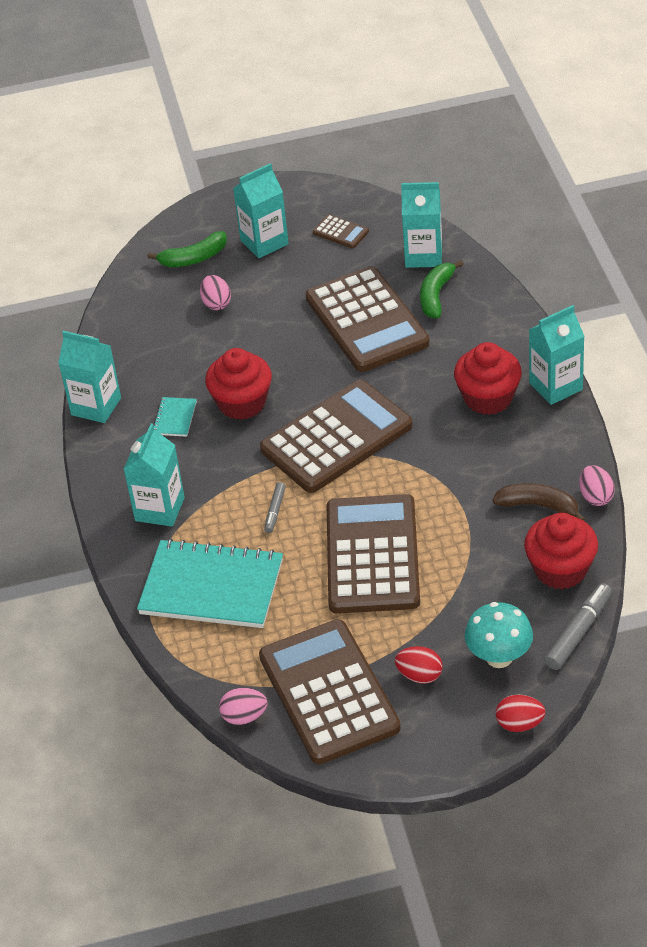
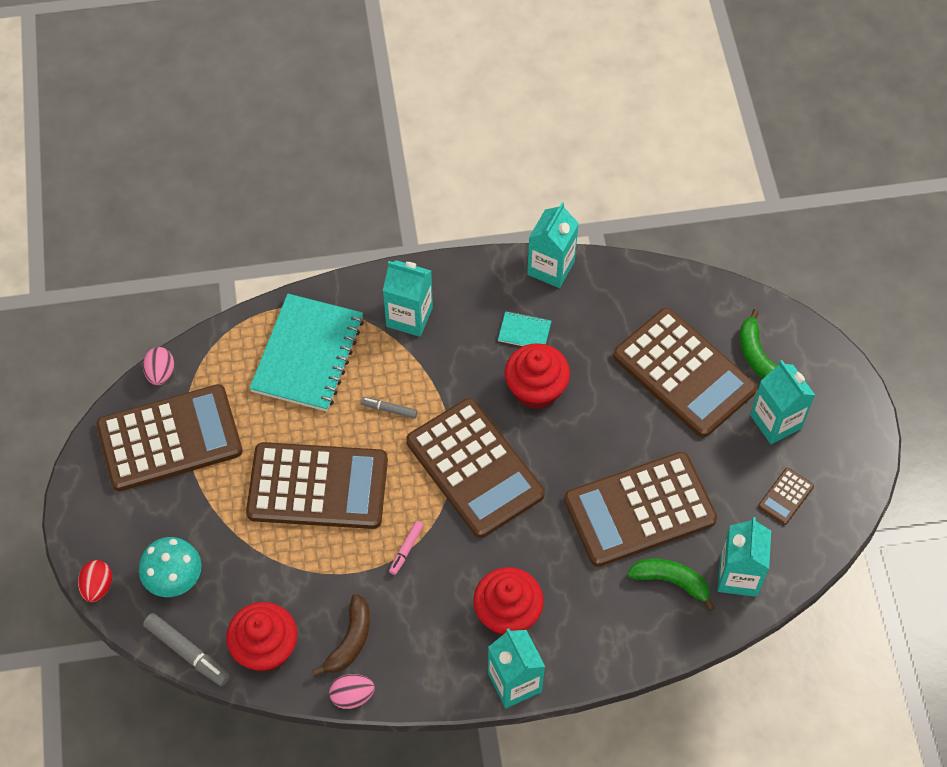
camera: 90 degrees right, 15 degrees up
pink egg [200,275,231,310] -> brown calculator [613,308,757,438]
red egg [395,646,443,684] -> none
none -> pink marker [389,521,424,575]

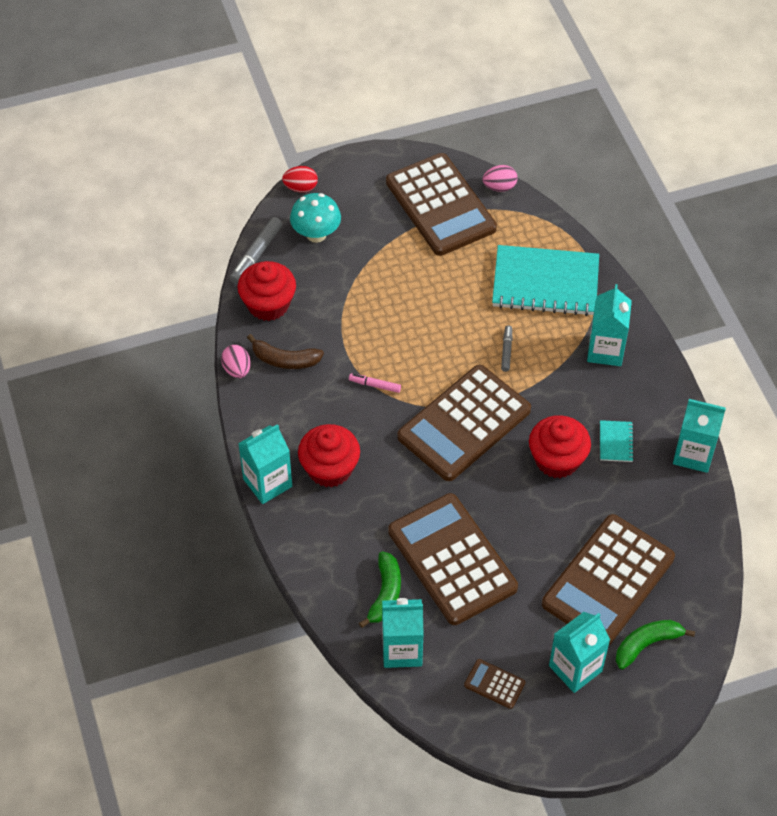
camera: 80 degrees right, 5 degrees down
brown calculator [246,442,388,529] -> none

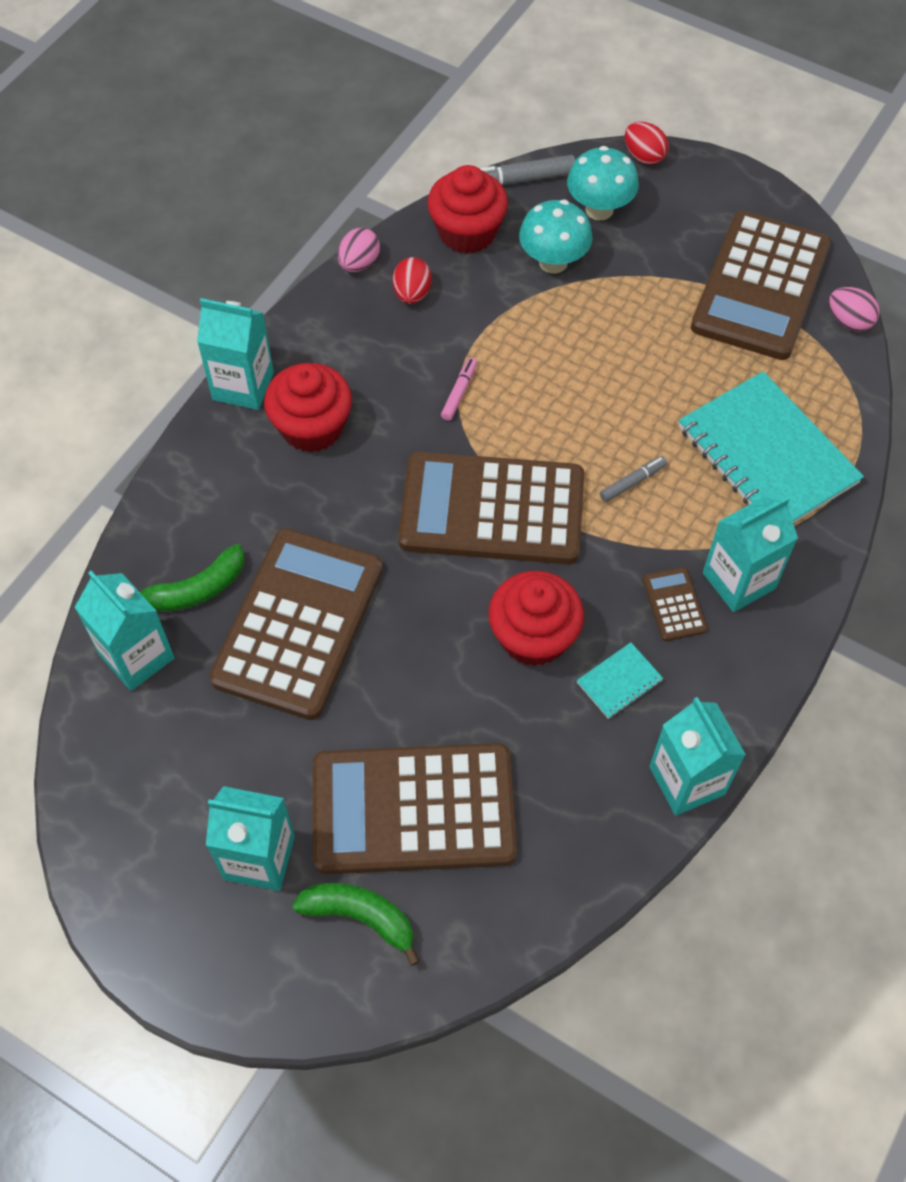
camera: 50 degrees right, 5 degrees up
brown banana [247,334,324,369] -> red egg [393,257,432,304]
pink marker [349,374,401,393] -> pink marker turned 45 degrees clockwise [441,358,477,421]
brown calculator [464,659,525,709] -> brown calculator moved to [643,567,708,641]
none -> turquoise mushroom [519,200,593,273]

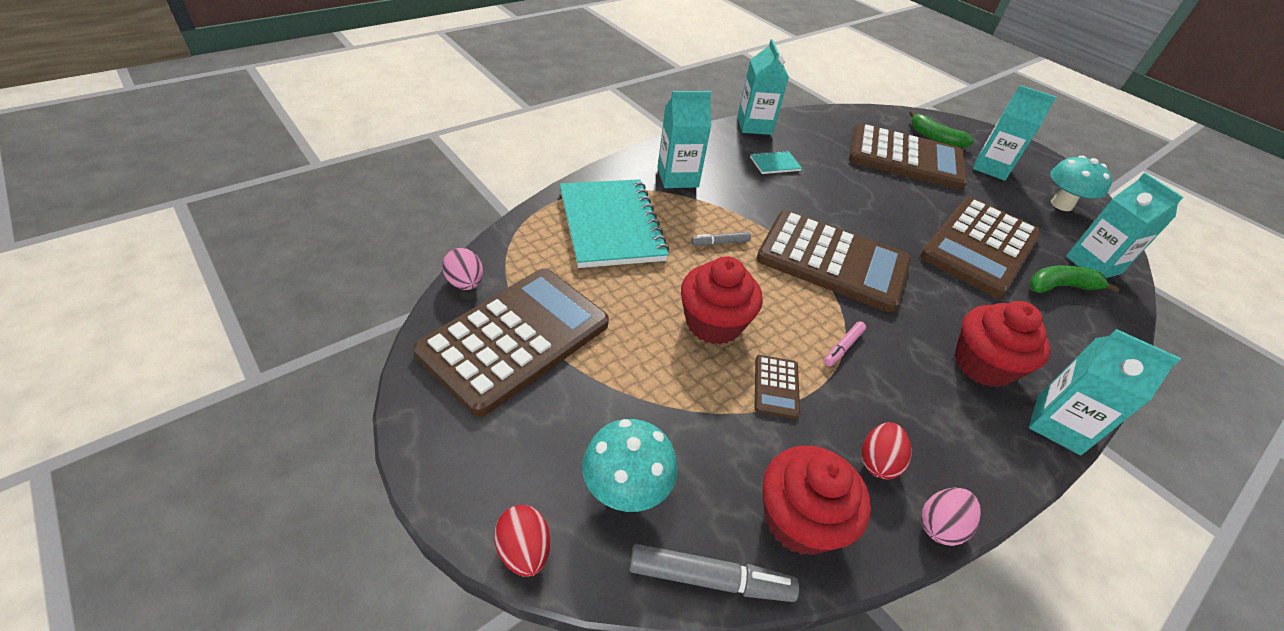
camera: 165 degrees left, 15 degrees down
red cupcake [488,571,584,666] -> red cupcake moved to [681,256,763,345]
turquoise mushroom [519,200,593,273] -> turquoise mushroom moved to [1050,156,1112,211]
brown calculator [643,567,708,641] -> brown calculator moved to [755,355,800,419]

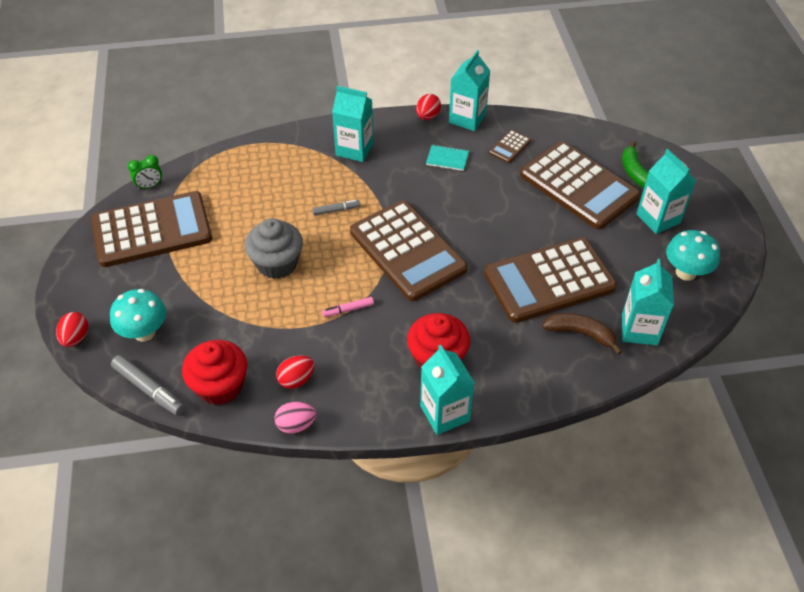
camera: 35 degrees right, 5 degrees up
pink egg [442,248,483,290] -> green clock [128,155,162,190]
turquoise notebook [560,179,669,268] -> none
red cupcake [681,256,763,345] -> grey cupcake [245,218,303,279]
grey marker [691,232,751,245] -> grey marker turned 150 degrees clockwise [312,200,360,215]
brown calculator [755,355,800,419] -> brown calculator moved to [489,130,531,163]
green banana [1029,265,1120,293] -> brown banana [542,313,622,355]
none -> red egg [416,94,441,120]

